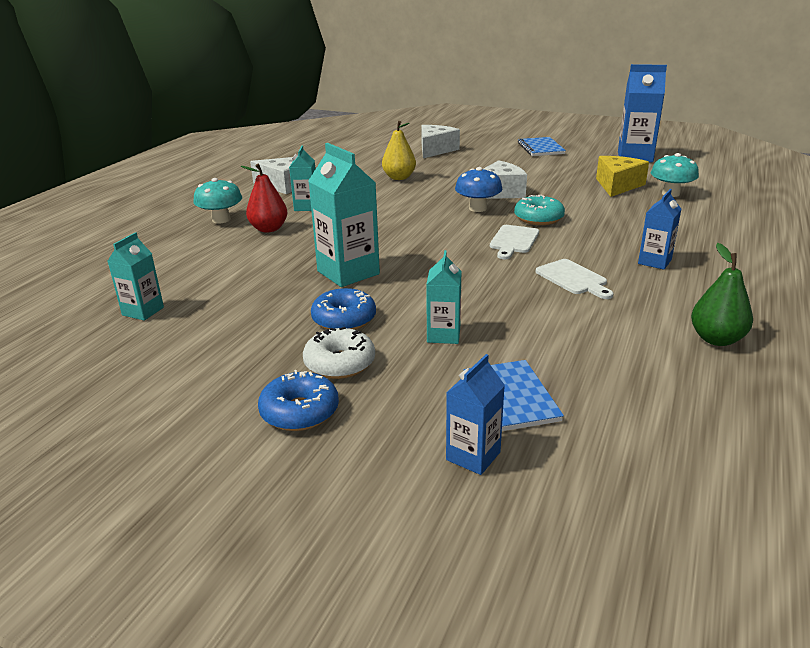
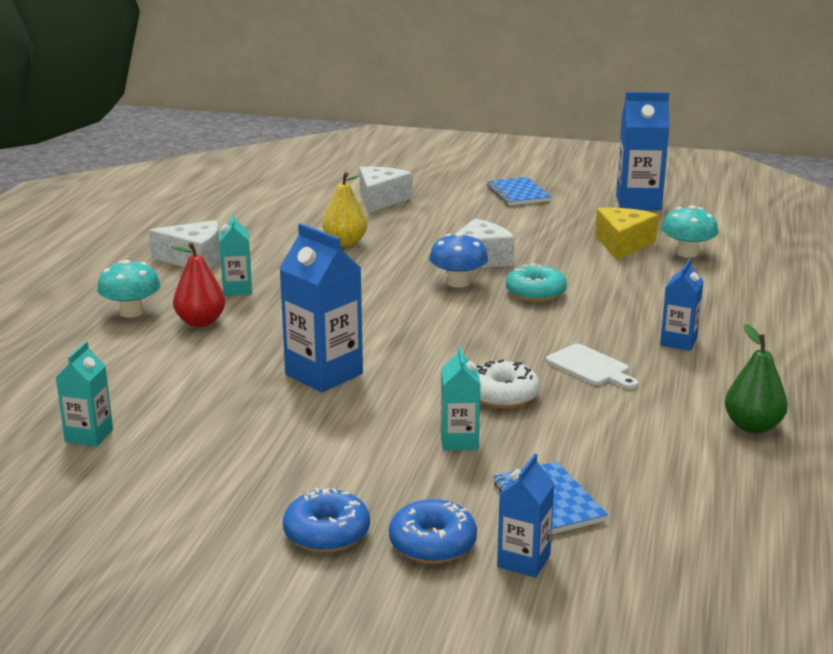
camera: 10 degrees left, 5 degrees down
white donut [303,327,375,379] -> white donut moved to [477,359,540,409]
turquoise carton [308,143,380,287] -> blue carton [279,223,363,392]
blue donut [311,288,376,330] -> blue donut moved to [389,499,477,564]
white cutting board [490,225,539,259] -> none

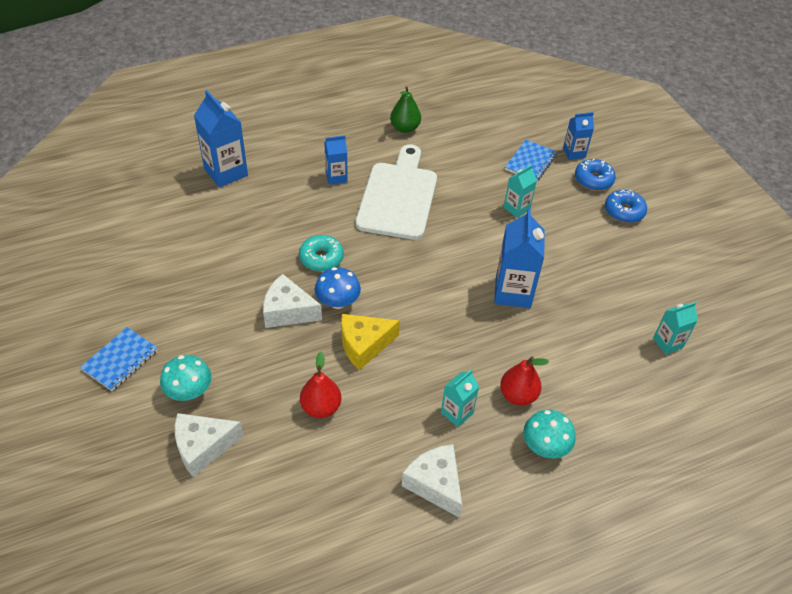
camera: 130 degrees left, 25 degrees up
yellow pear [323,172,367,247] -> red pear [300,352,342,418]
white donut [477,359,540,409] -> none
white cutting board [546,344,638,389] -> white cutting board [356,144,437,240], size x2.18
yellow cheese [595,208,659,260] -> yellow cheese moved to [341,314,400,370]
blue carton [616,92,670,210] -> blue carton moved to [194,90,248,187]
turquoise mushroom [662,205,719,258] -> turquoise mushroom moved to [160,355,212,401]

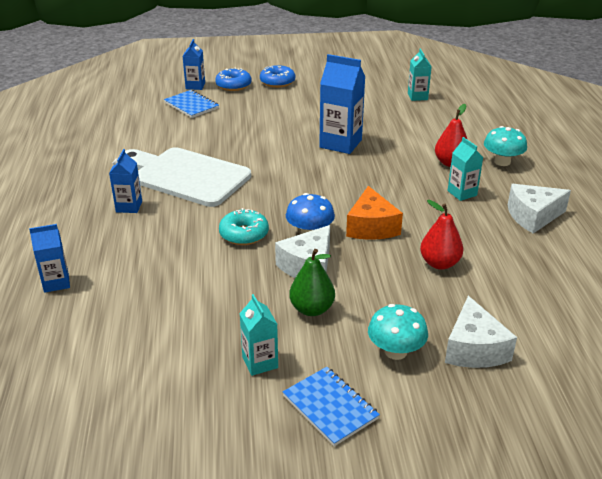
camera: 70 degrees left, 15 degrees down
blue carton [194,90,248,187] -> blue carton [29,224,70,293], size x0.58
yellow cheese [341,314,400,370] -> orange cheese [346,186,403,240]
green pear [390,86,421,133] -> green pear moved to [289,249,335,316]
turquoise carton [504,165,537,218] -> turquoise carton moved to [239,294,278,376]

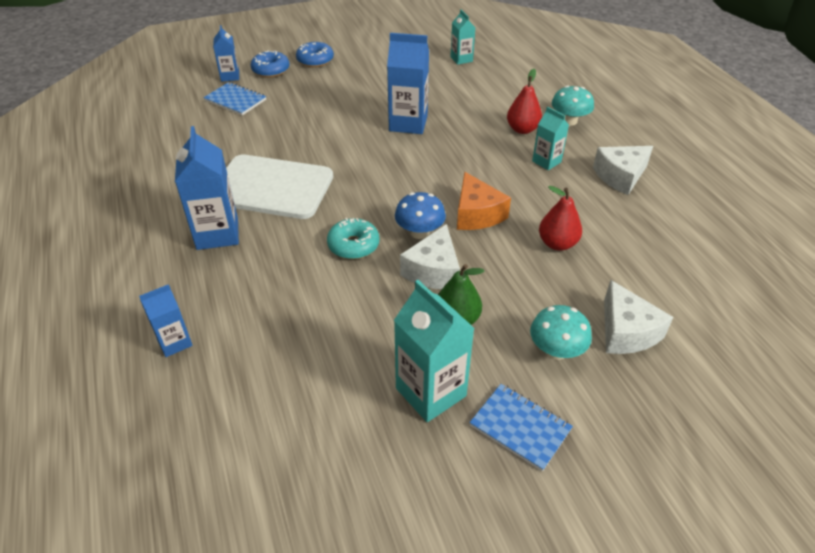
camera: 15 degrees left, 10 degrees up
blue carton [109,149,142,213] -> blue carton [175,126,239,250], size x1.73
turquoise carton [239,294,278,376] -> turquoise carton [394,280,475,422], size x1.73

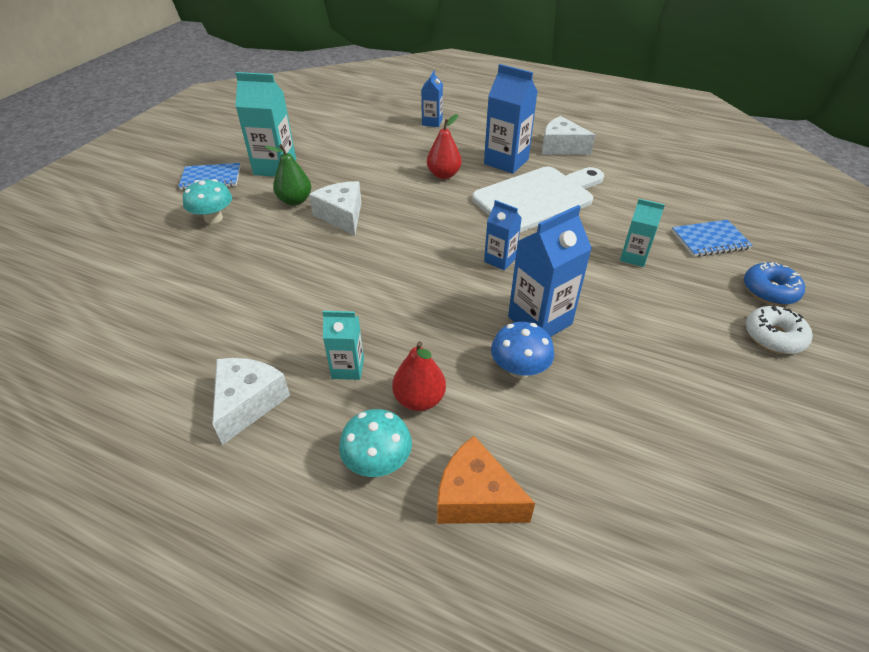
camera: 135 degrees right, 0 degrees up
blue carton [213,25,239,82] -> blue carton moved to [484,200,522,270]
blue donut [296,42,334,67] -> white donut [746,305,812,354]
turquoise donut [327,218,380,259] -> none
blue mushroom [395,192,446,239] -> blue mushroom moved to [491,322,554,378]
turquoise carton [450,9,476,65] -> turquoise carton moved to [620,199,665,267]
orange cheese [457,172,511,230] -> orange cheese moved to [437,436,535,524]
red pear [539,186,582,251] -> red pear moved to [427,114,462,179]
white cheese [604,280,673,354] -> white cheese moved to [542,116,595,155]

